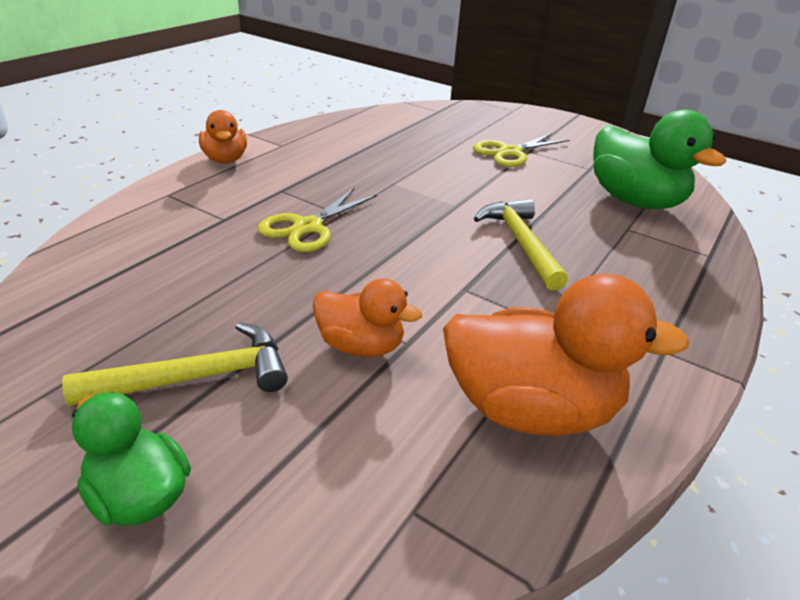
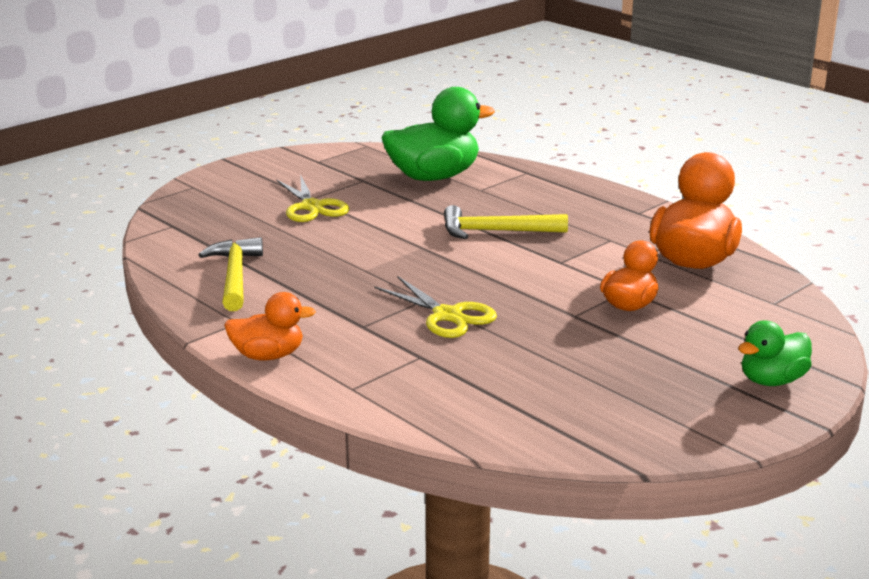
camera: 75 degrees left, 10 degrees down
yellow hammer [62,322,288,406] -> yellow hammer moved to [199,237,263,311]

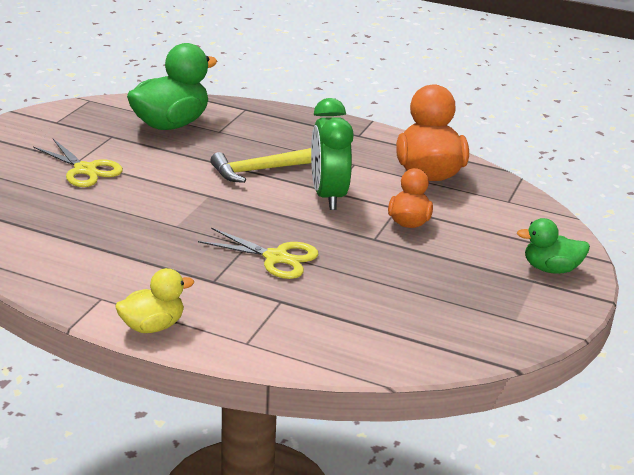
camera: 25 degrees left, 5 degrees up
yellow hammer [199,237,263,311] -> none
orange duck [224,292,316,360] -> yellow duck [116,268,194,333]
green duck [738,320,812,386] -> green duck turned 60 degrees clockwise [517,218,590,274]
none -> green clock [311,98,354,210]

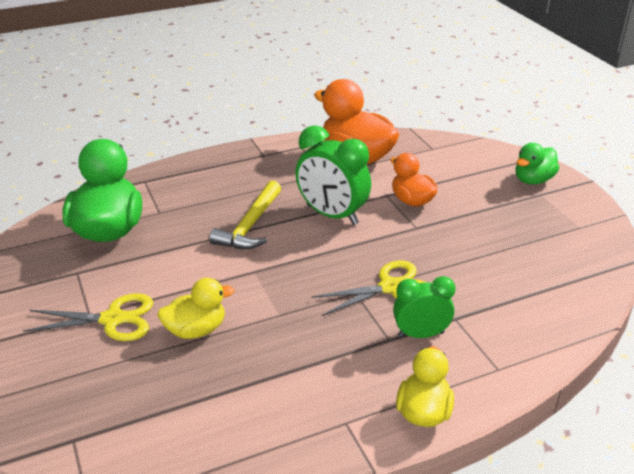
camera: 45 degrees left, 5 degrees up
none -> yellow duck [157,278,235,339]
none -> green clock [393,276,456,338]

